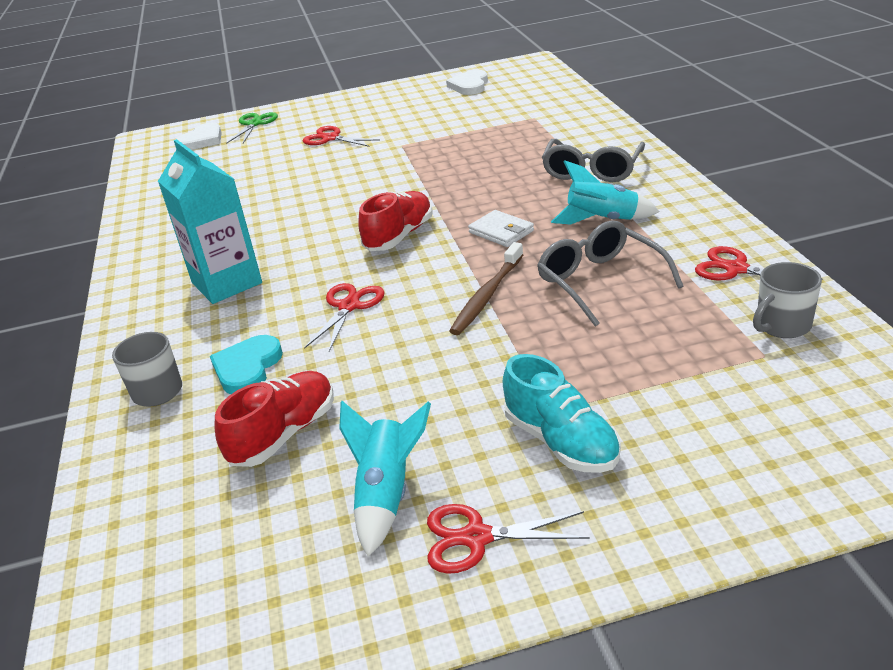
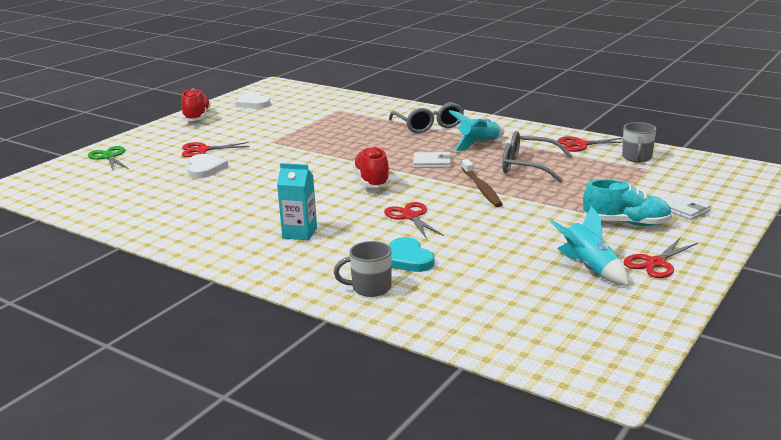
camera: 45 degrees left, 10 degrees down
turquoise carton [158,139,262,304] -> turquoise carton [277,163,317,240], size x0.64
white heart [176,123,222,150] -> white heart moved to [188,154,228,178]
red shoe [215,371,334,467] -> red shoe moved to [181,89,211,121]
none -> white wallet [661,192,711,220]

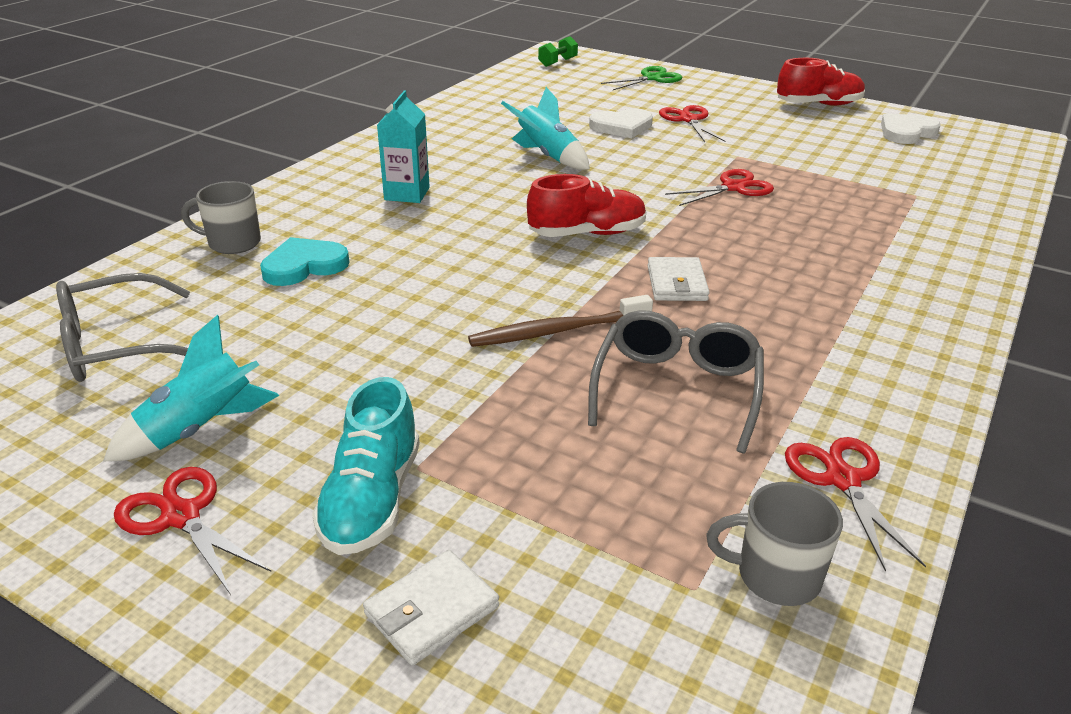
camera: 85 degrees right, 10 degrees up
grey mug [334,241,392,297] -> grey mug turned 75 degrees counterclockwise [181,181,261,254]
red scissors [384,202,444,239] -> red scissors moved to [665,169,774,206]
grey glasses [389,102,464,133] -> grey glasses moved to [56,273,190,382]
turquoise rocket [448,110,505,151] -> turquoise rocket moved to [501,87,590,170]
none -> green dumbbell [538,36,578,67]

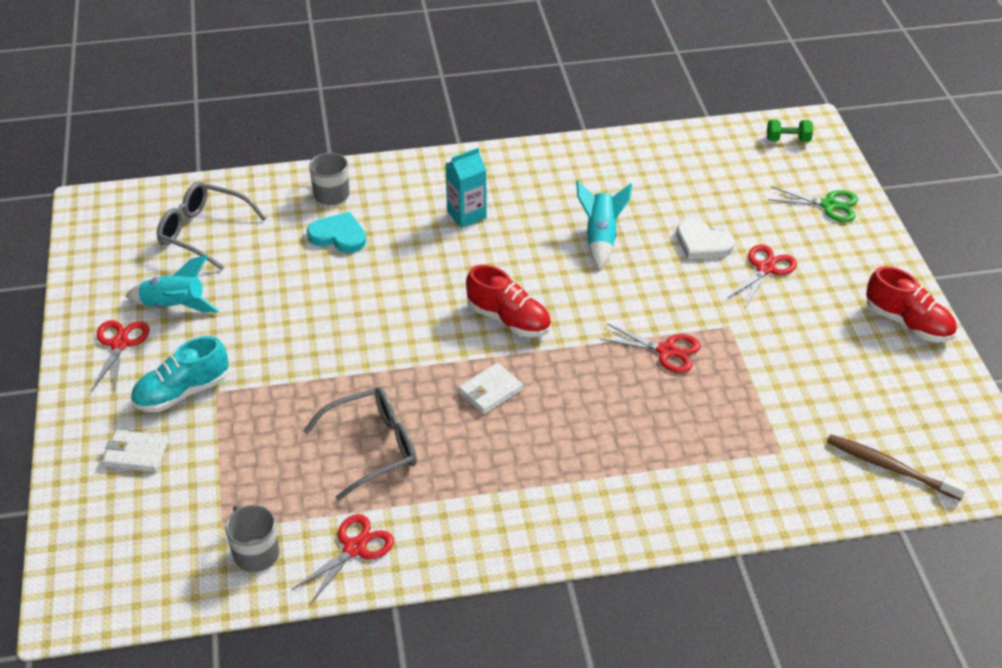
camera: 50 degrees right, 10 degrees up
brown toothbrush [468,295,653,347] -> brown toothbrush moved to [827,434,968,501]
white heart [881,113,941,144] -> none

